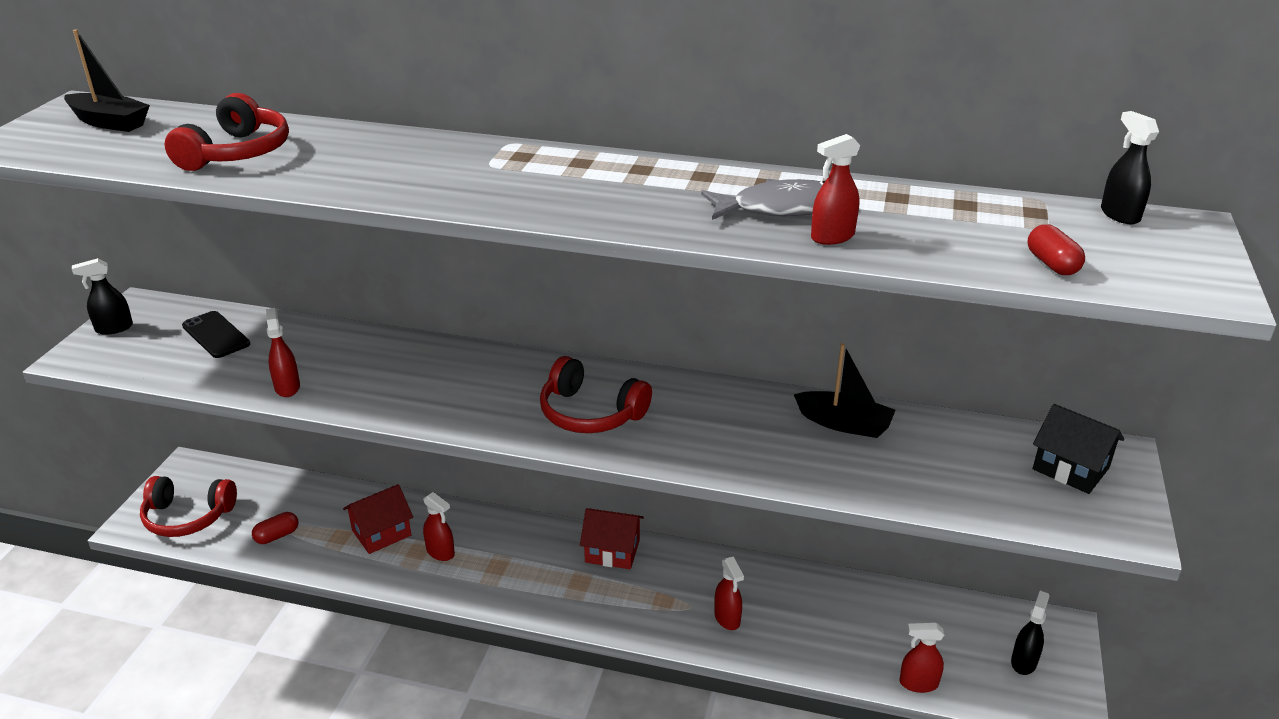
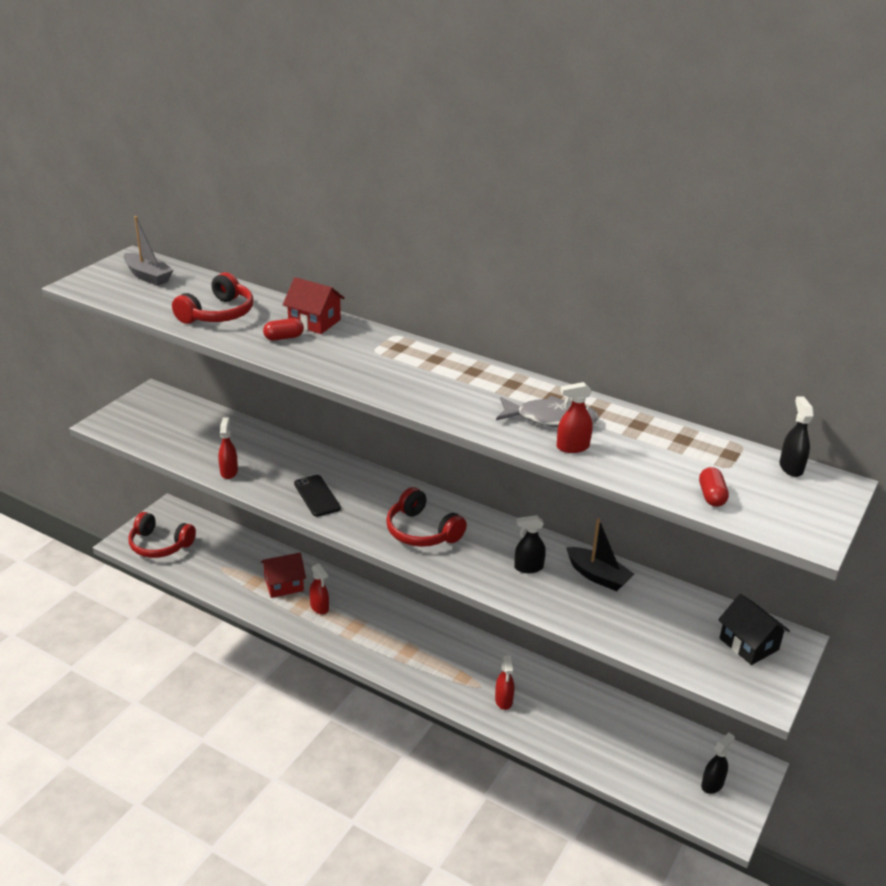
camera: 15 degrees right, 0 degrees up
black boat [64,29,150,132] -> grey boat [124,216,173,286]
black spray bottle [72,258,133,335] -> black spray bottle moved to [514,515,546,573]
black phone [182,311,250,358] -> black phone moved to [294,475,341,517]
red capsule [252,512,299,544] -> red capsule moved to [263,318,304,341]
red house [580,508,644,569] -> red house moved to [283,277,345,334]
red spray bottle [900,623,944,693] -> none

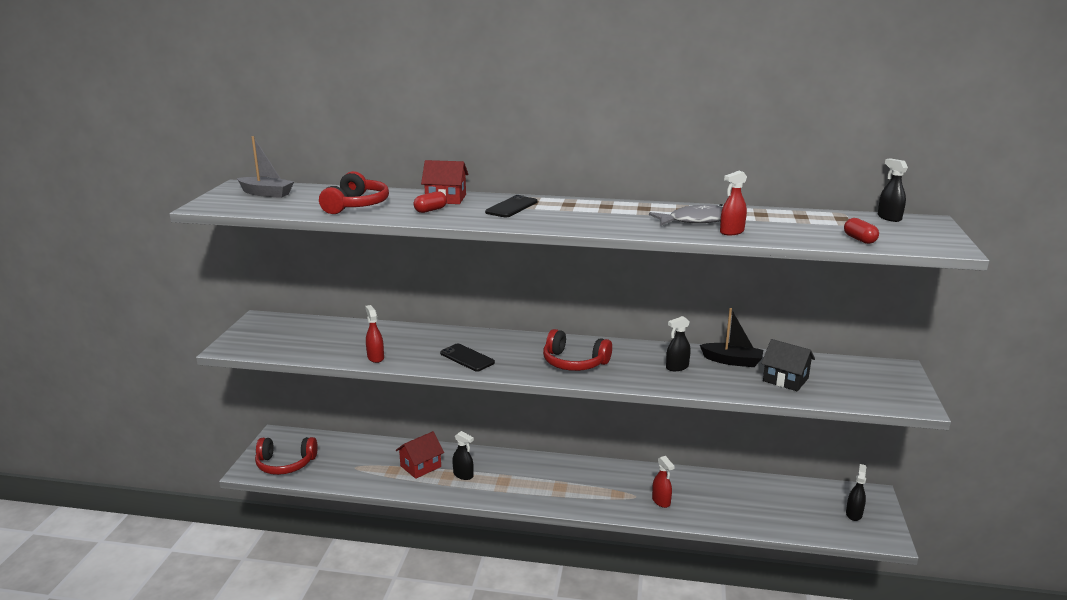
camera: 20 degrees left, 10 degrees down
red spray bottle [309,564,329,614] -> black spray bottle [452,431,474,480]
black house [718,594,790,665] -> black house moved to [761,339,815,391]
none -> black phone [485,195,537,218]

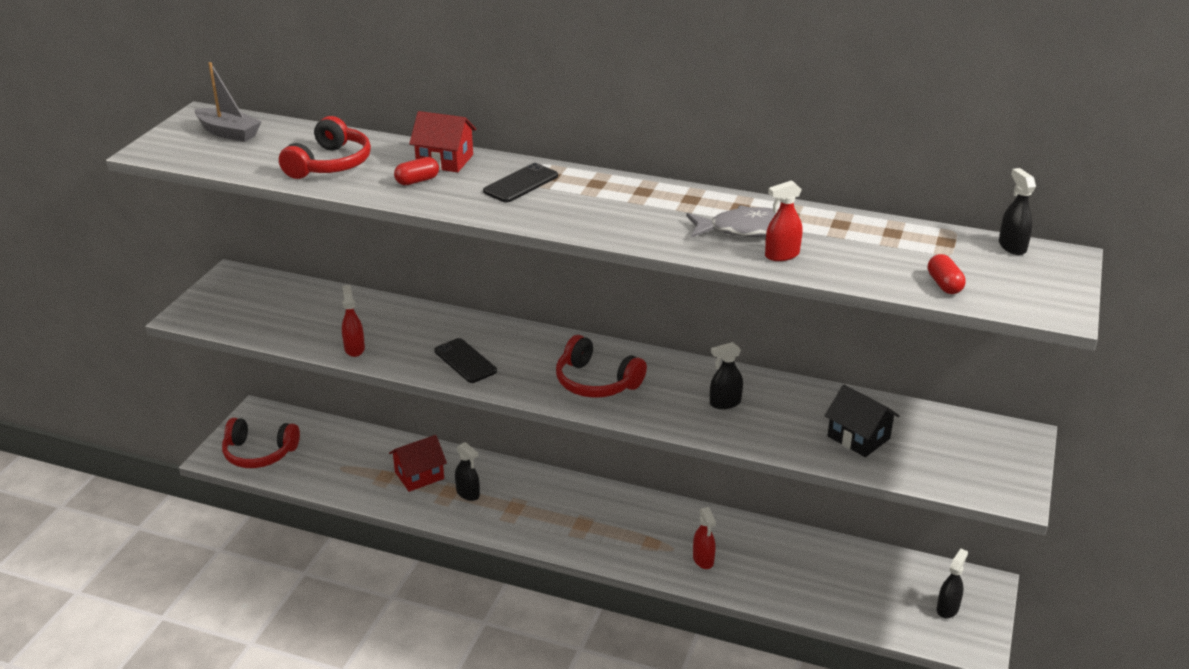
camera: 10 degrees right, 10 degrees up
black boat [700,308,763,367] -> none

